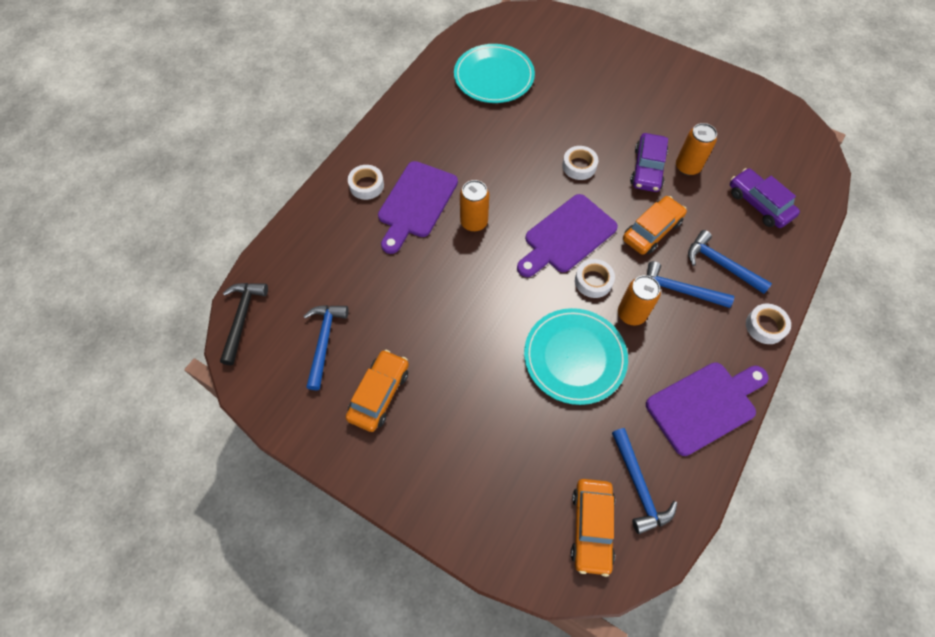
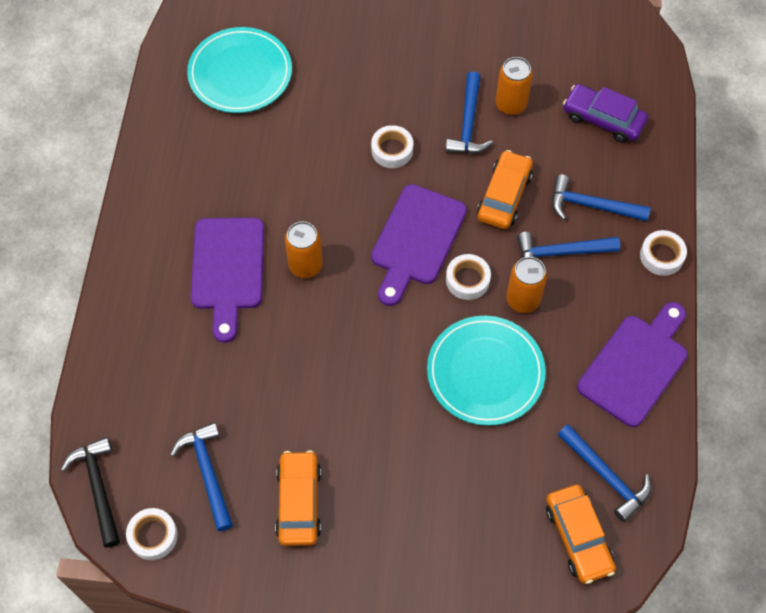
camera: 25 degrees left, 0 degrees up
white tape [348,165,384,200] -> white tape moved to [126,508,178,560]
purple car [630,133,668,192] -> blue hammer [445,72,493,154]

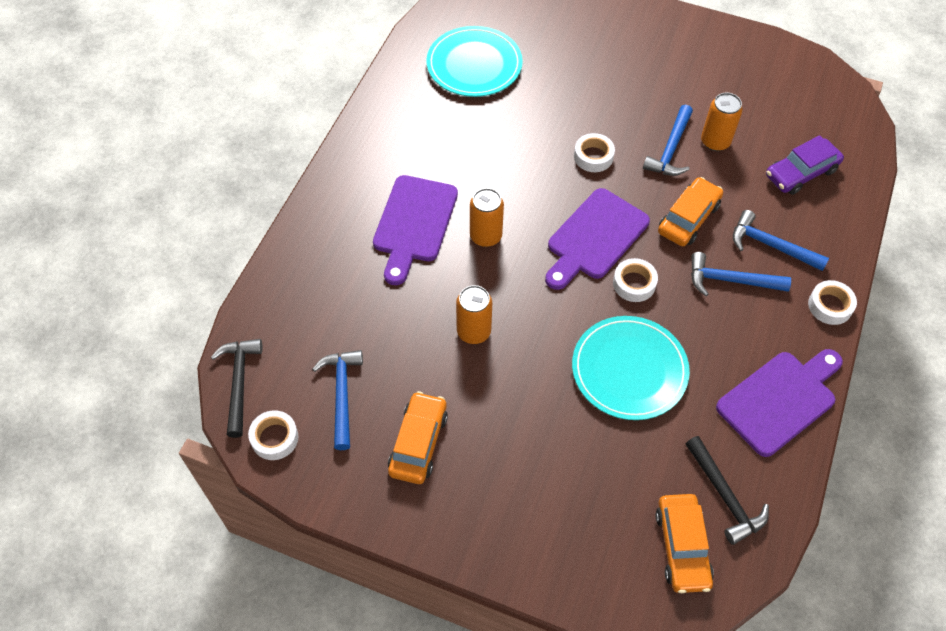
camera: 15 degrees right, 5 degrees down
orange can [506,257,547,313] -> orange can moved to [456,285,492,344]
blue hammer [557,424,651,522] -> black hammer [685,436,769,545]
purple car [563,84,648,143] -> purple car turned 75 degrees counterclockwise [766,135,844,195]

